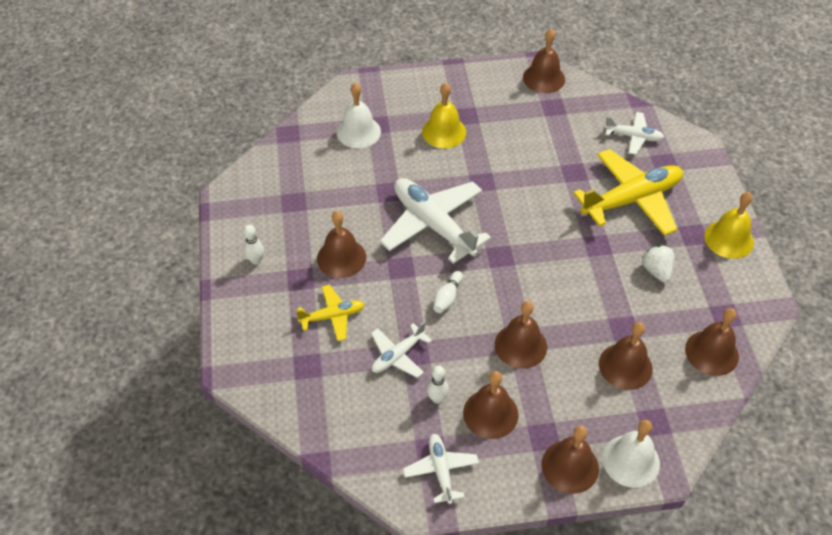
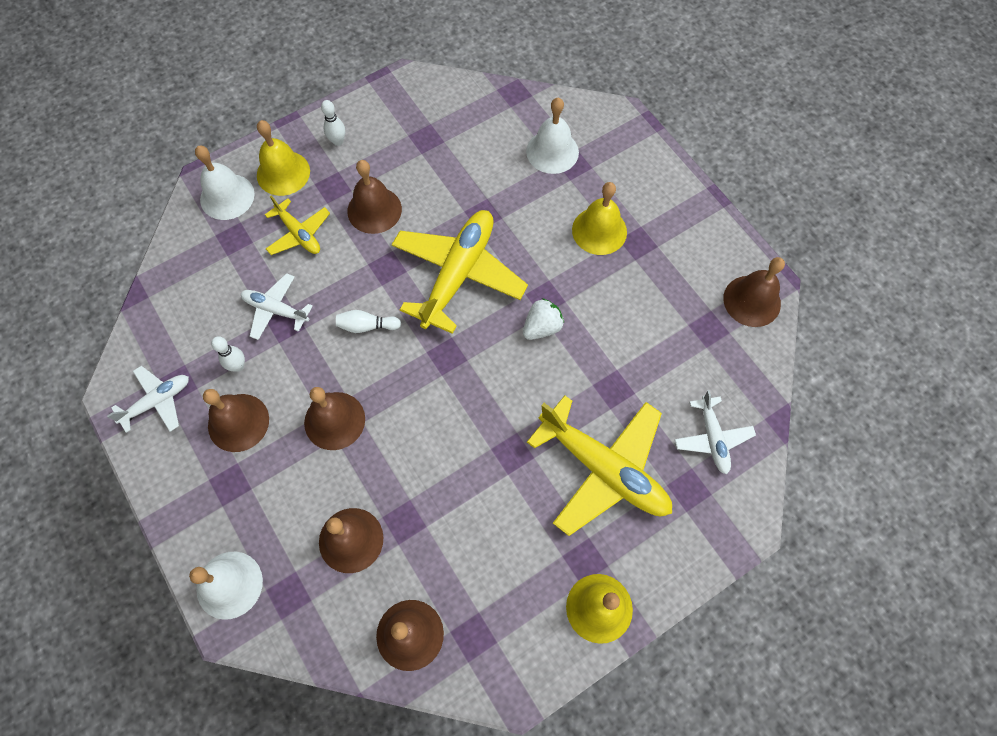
camera: 65 degrees right, 15 degrees up
white plane [380,178,491,264] -> yellow plane [392,210,528,334]
brown bell [542,426,599,494] -> none
white strawberry [642,246,675,283] -> white strawberry moved to [523,298,564,340]
none -> white bell [195,146,255,220]
none -> yellow bell [257,120,310,196]

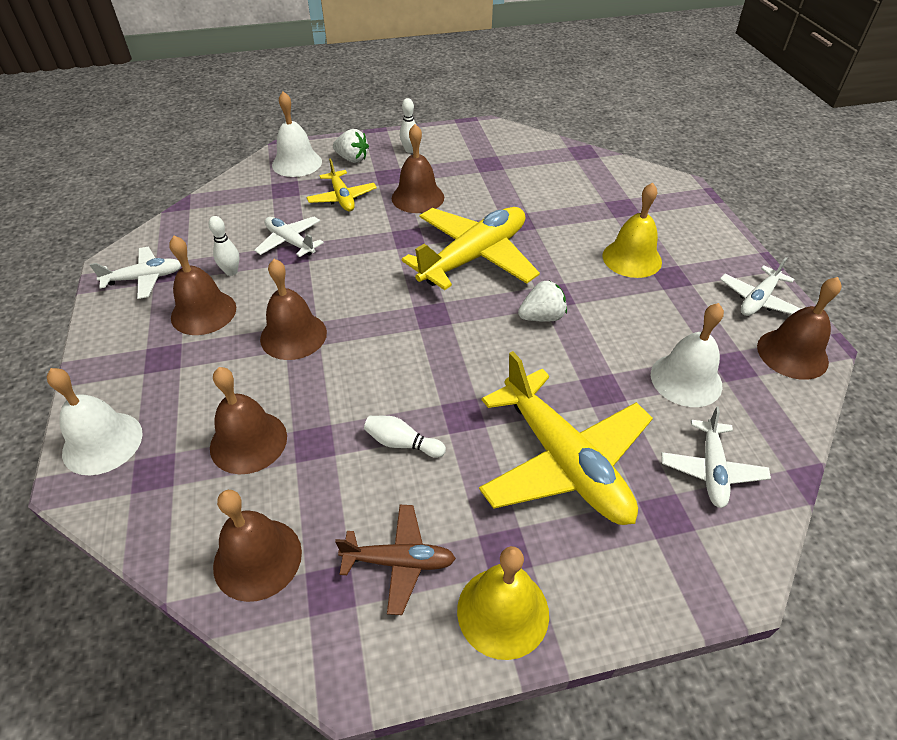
camera: 20 degrees right, 20 degrees down
yellow bell [257,120,310,196] -> white strawberry [333,129,369,163]
white bowling pin [336,310,401,333] -> white bowling pin moved to [364,416,446,458]
white bell [526,98,579,174] -> white bell moved to [651,303,724,407]
none -> brown plane [335,505,456,615]
none -> white plane [720,257,801,316]

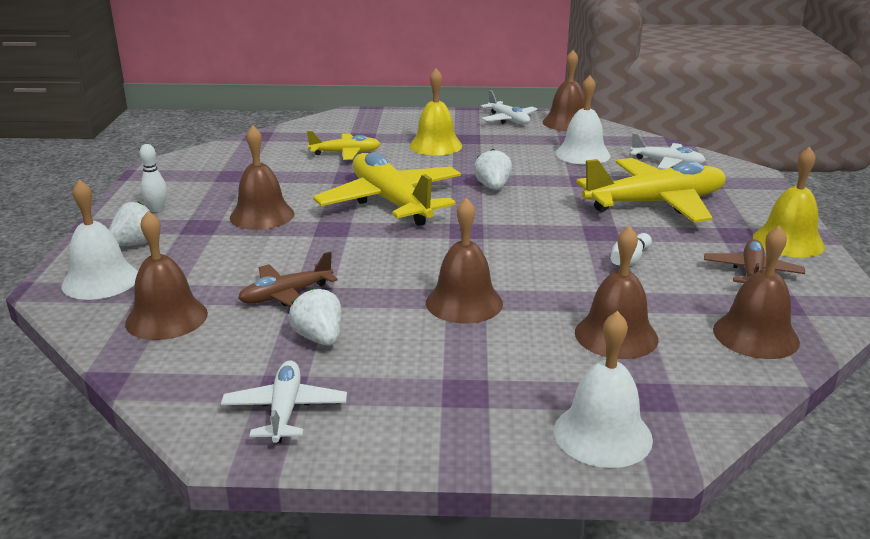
camera: 75 degrees left, 20 degrees down
brown bell [169,236,236,335] -> brown bell moved to [125,211,208,340]
white bowling pin [208,216,240,276] -> white strawberry [289,288,342,346]
white plane [254,217,324,257] -> brown plane [238,251,338,307]
yellow plane [307,159,377,211] -> yellow plane moved to [307,131,380,160]

